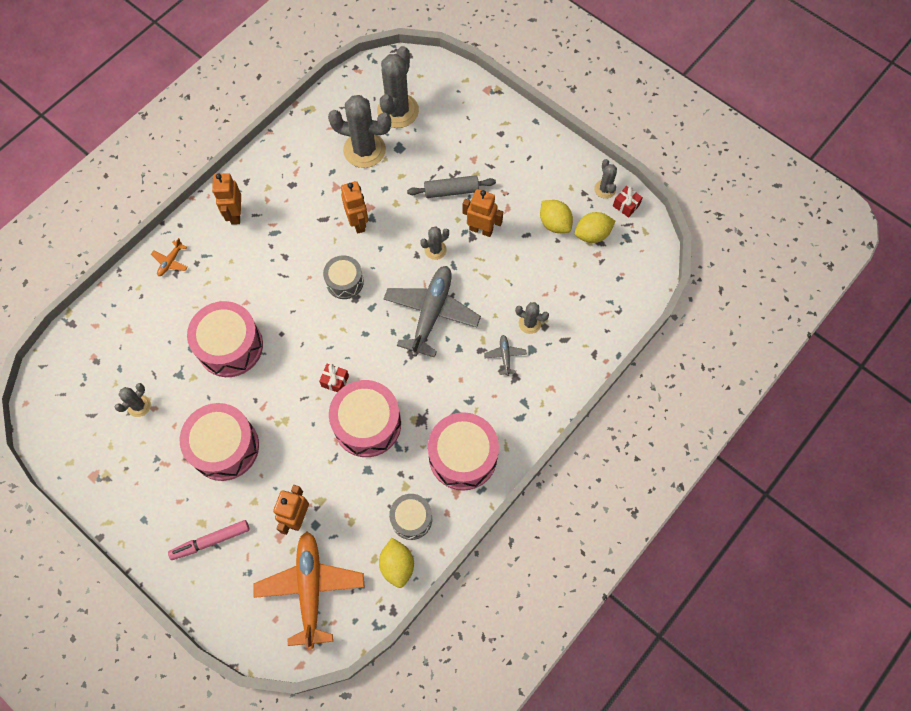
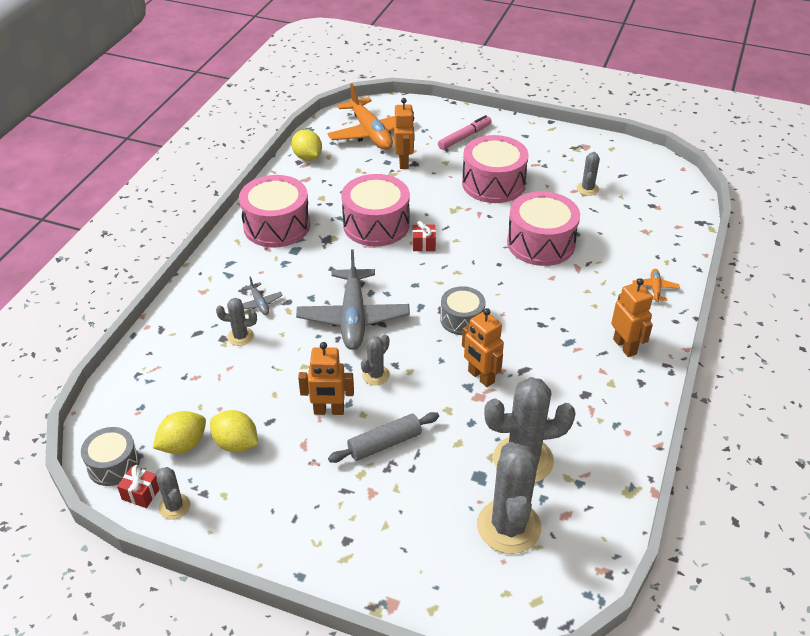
camera: 160 degrees right, 25 degrees down
grey drum [389,494,432,540] -> grey drum moved to [81,427,139,486]

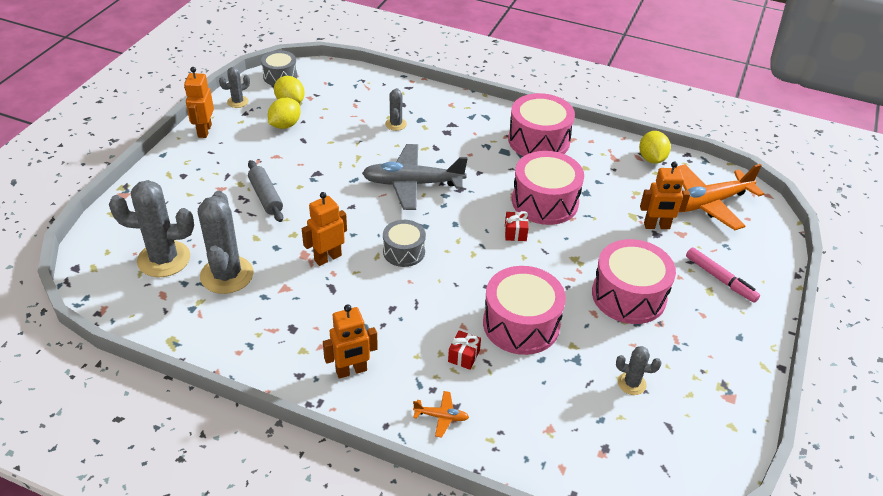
camera: 90 degrees right, 0 degrees up
red gift [117,465,160,508] -> red gift moved to [448,330,481,370]
grey plane [242,276,283,315] -> none
yellow lemon [291,129,322,161] -> yellow lemon turned 60 degrees counterclockwise [639,131,671,164]
orange robot [298,342,354,415] -> orange robot moved to [184,67,214,138]
grey cactus [361,334,390,385] -> none

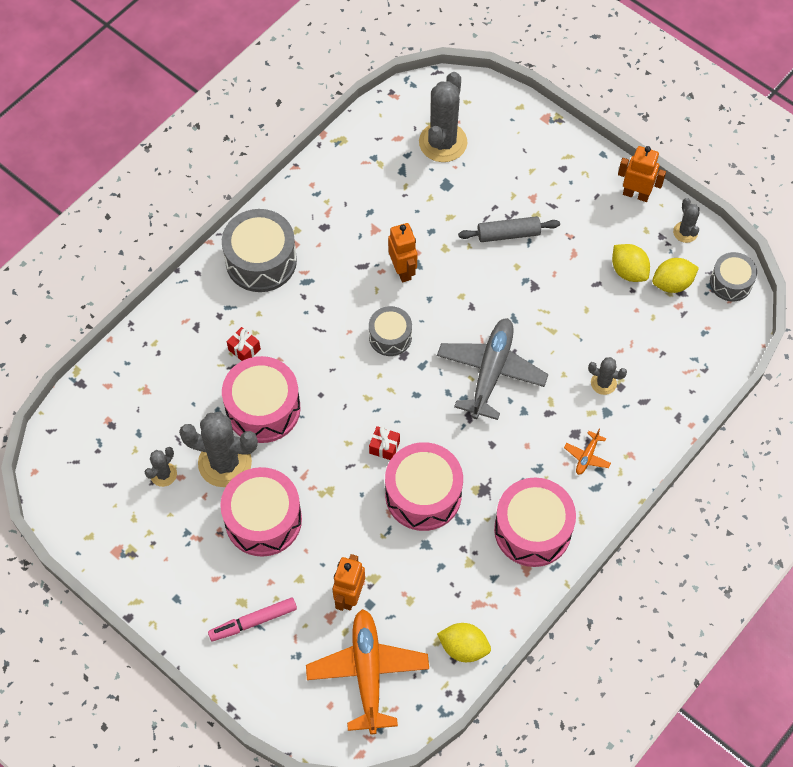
camera: 110 degrees right, 20 degrees up
grey cactus [198,191,254,294] -> grey cactus moved to [179,412,258,487]
orange robot [323,304,378,379] -> grey drum [222,209,297,292]
orange plane [413,391,469,438] -> orange plane moved to [564,429,611,475]

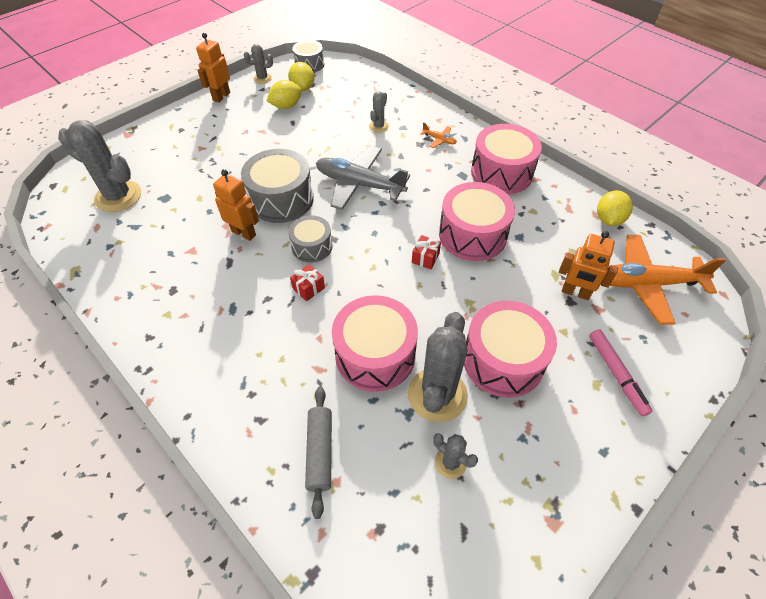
camera: 85 degrees left, 10 degrees down
grey drum [222,209,297,292] -> grey drum moved to [241,149,314,223]
red gift [227,327,261,361] -> red gift moved to [290,264,325,301]
orange robot [388,223,417,282] -> orange robot turned 45 degrees clockwise [213,169,259,241]
grey rolling pin [458,216,560,242] -> grey rolling pin moved to [305,387,332,519]

